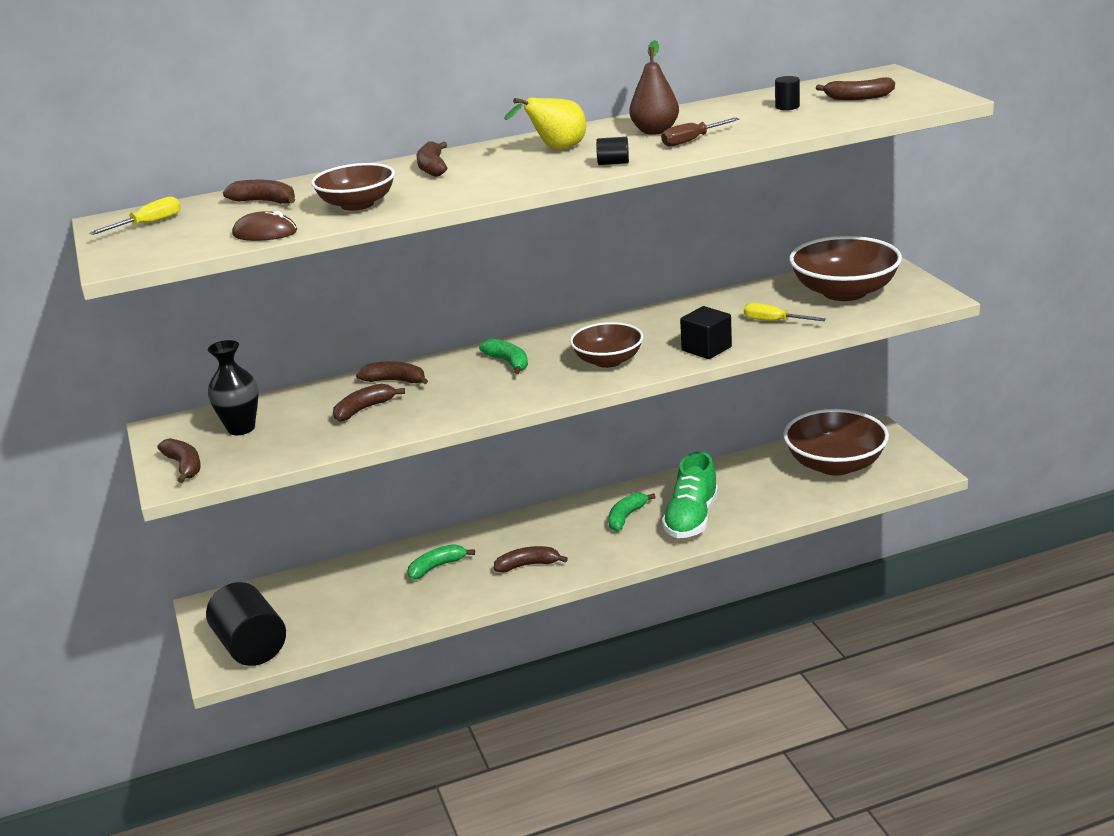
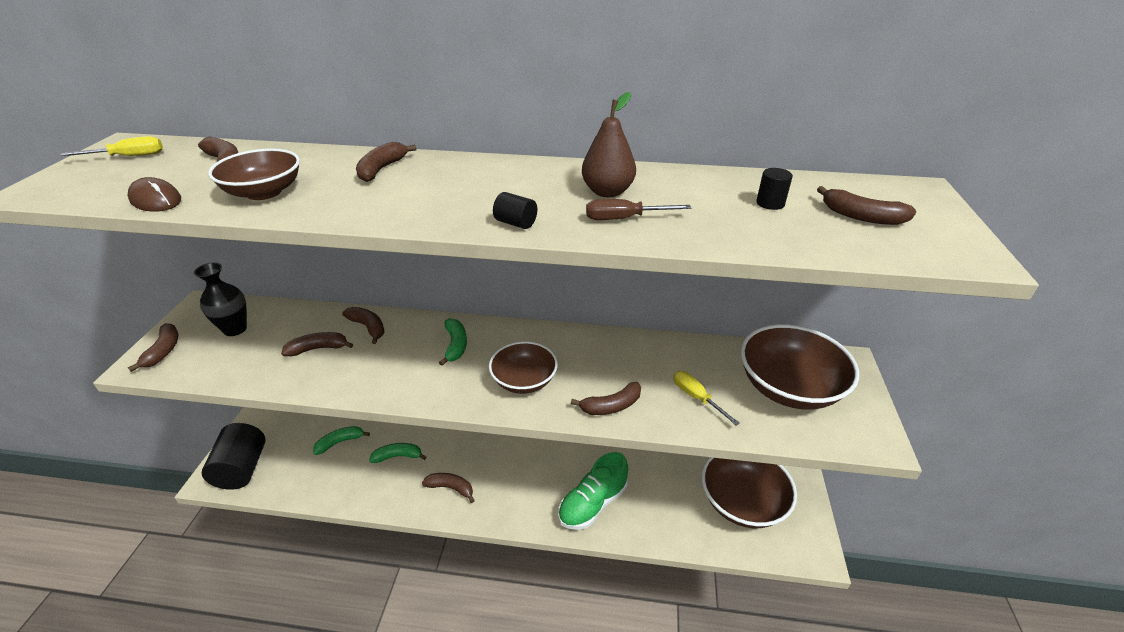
camera: 25 degrees right, 10 degrees up
yellow pear [504,97,586,149] -> none
green banana [608,493,656,532] -> green banana moved to [313,426,370,455]
black cube [680,306,732,359] -> brown banana [571,382,641,415]

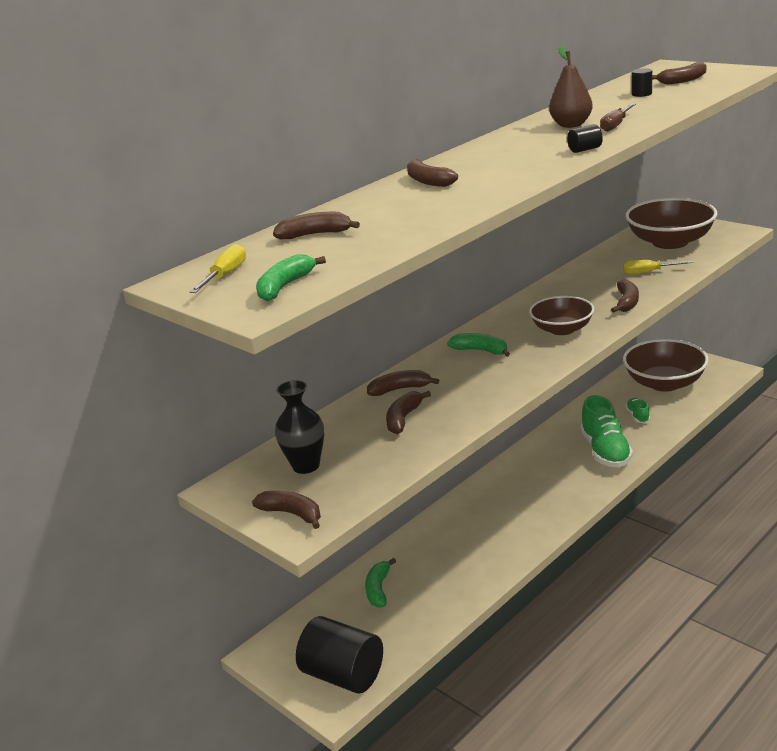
camera: 50 degrees left, 10 degrees down
brown mouse [128,177,181,212] -> none
brown bowl [208,149,300,200] -> none
green banana [369,443,426,463] -> green banana moved to [256,254,326,302]
brown banana [422,473,475,503] -> none
none -> green shoe [626,398,650,423]

